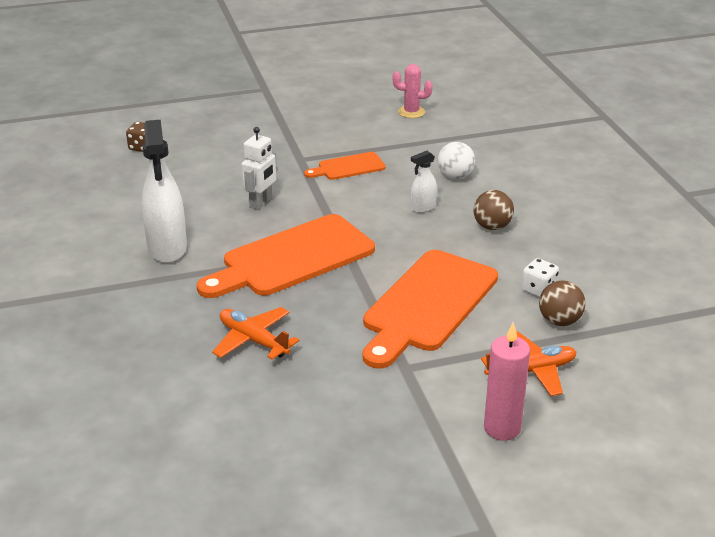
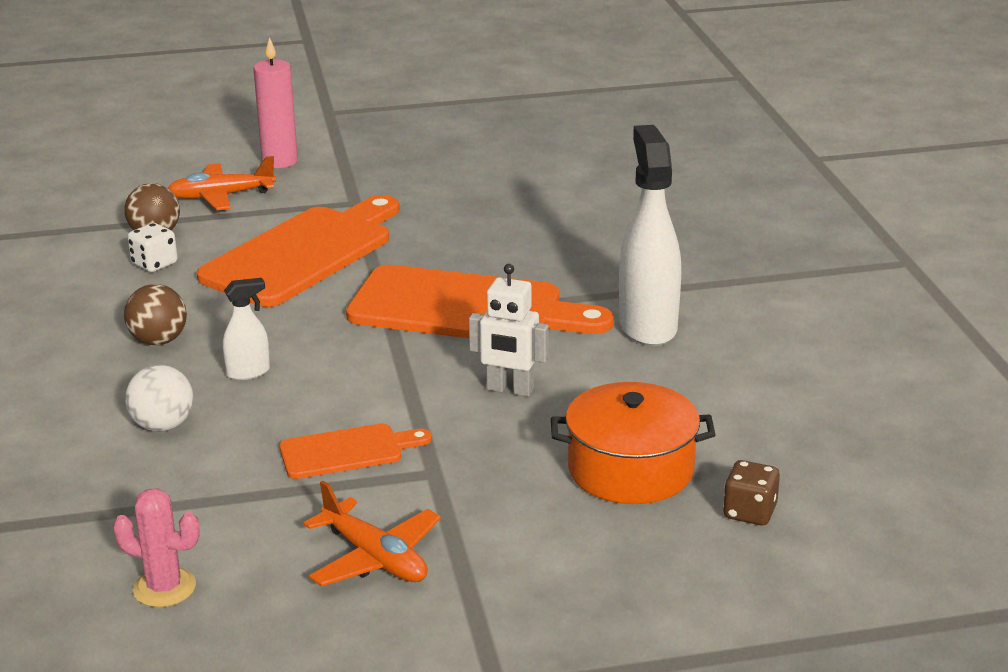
camera: 175 degrees left, 5 degrees down
orange cutting board [197,214,375,298] -> orange cutting board turned 45 degrees clockwise [346,265,613,338]
orange plane [212,307,300,360] -> orange plane moved to [303,481,441,586]
white robot [241,127,277,210] -> white robot turned 105 degrees counterclockwise [469,264,549,397]
none -> orange pot [551,382,715,504]

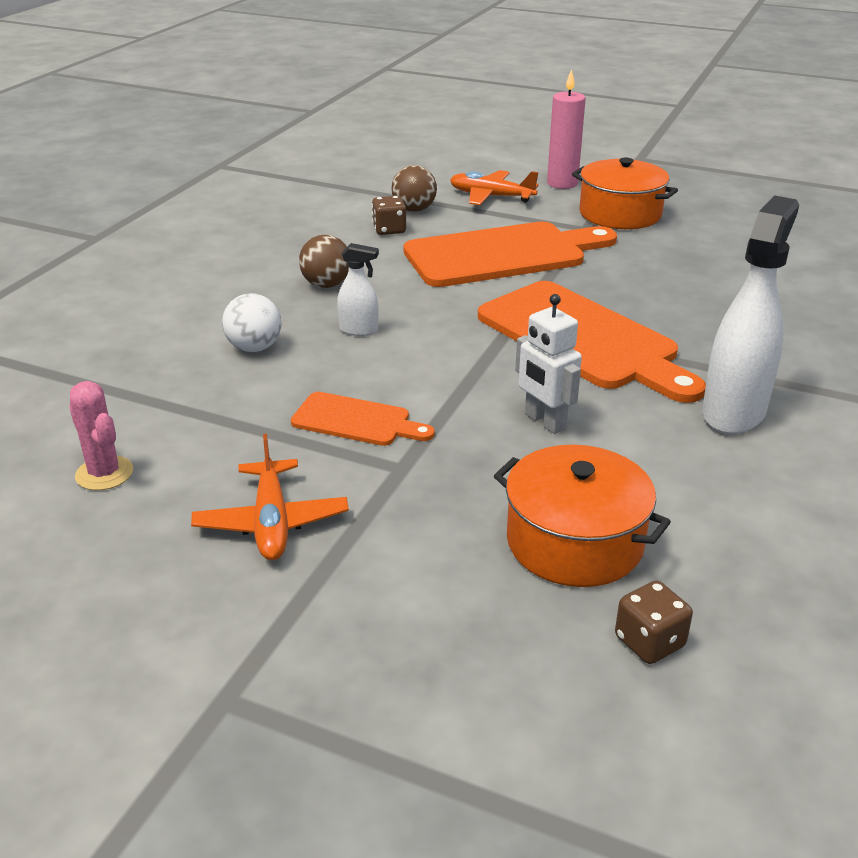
camera: 35 degrees right, 5 degrees up
white dice [128,223,178,272] -> brown dice [372,196,406,235]
none -> orange pot [572,157,678,229]

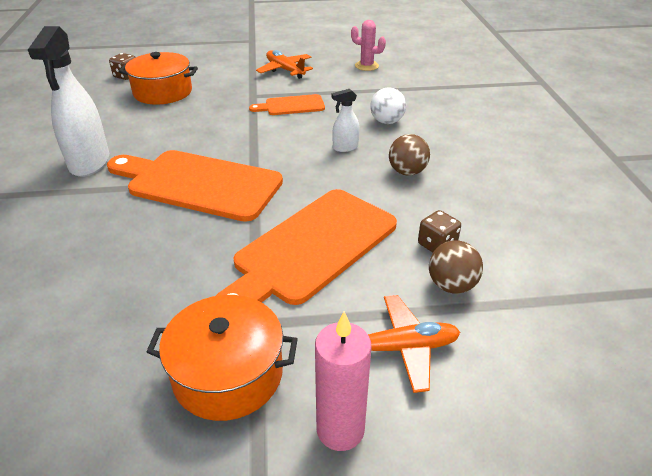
camera: 150 degrees right, 5 degrees up
white robot [515,294,582,434] -> none

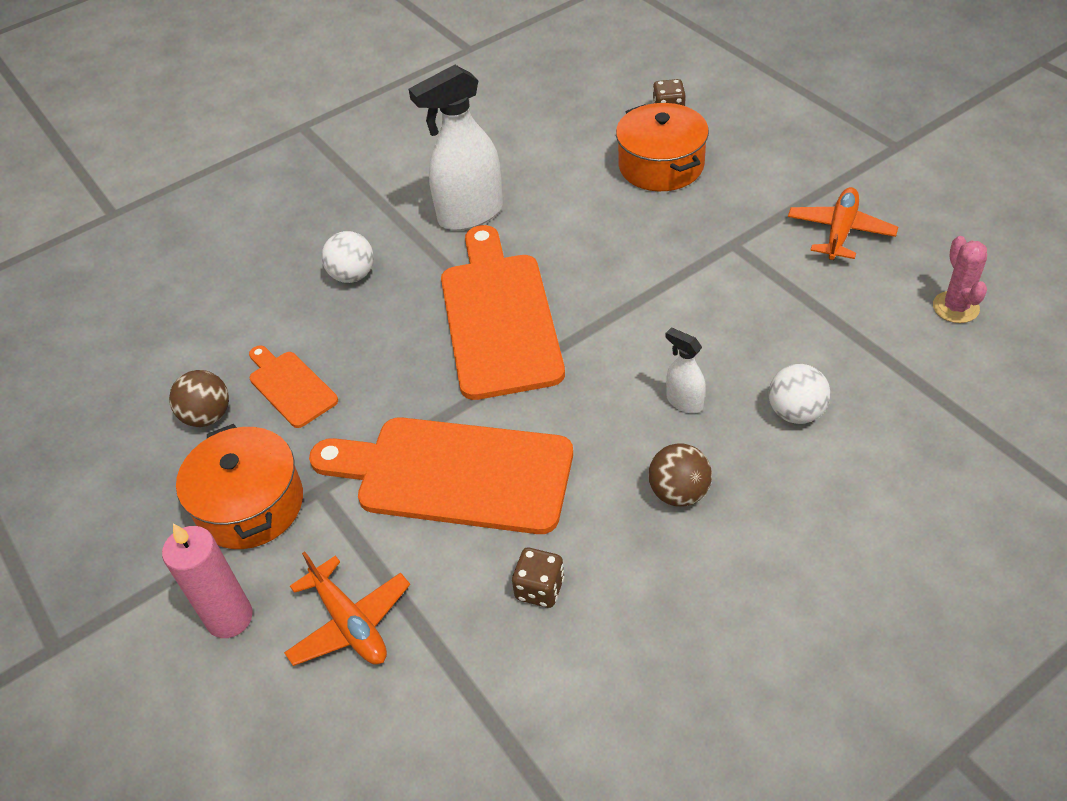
camera: 65 degrees right, 10 degrees up
orange cutting board [249,94,325,115] -> orange cutting board moved to [249,345,338,428]
brown ball [429,240,483,293] -> brown ball moved to [169,370,229,427]
none -> white ball [322,231,374,283]

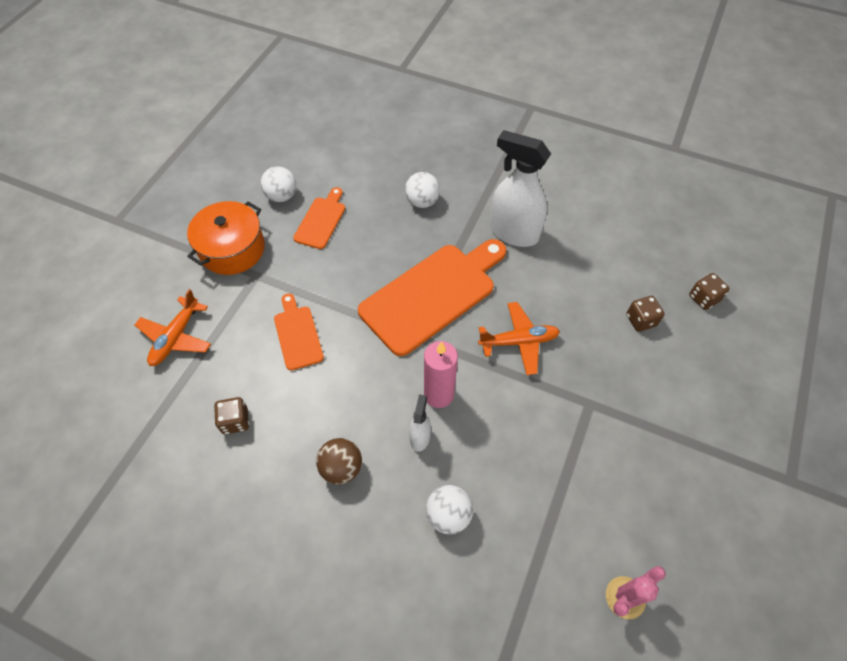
camera: 55 degrees right, 10 degrees up
pink candle [162,523,253,638] -> pink candle moved to [424,341,458,408]
brown ball [169,370,229,427] -> white ball [260,166,296,202]
orange cutting board [309,417,573,534] -> orange cutting board [274,294,324,370], size x0.50
orange pot [616,103,709,191] -> brown dice [627,296,665,332]
orange plane [788,187,898,260] -> orange plane moved to [478,302,560,375]

